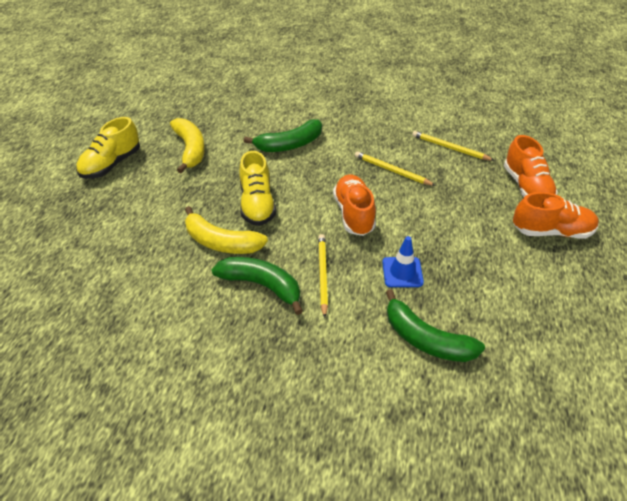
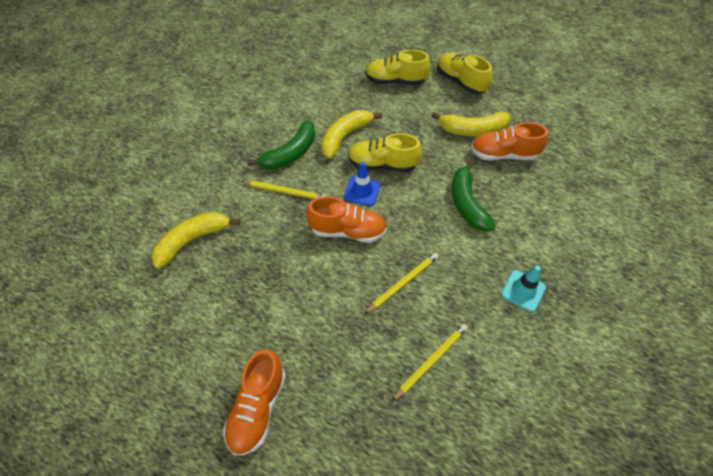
camera: 105 degrees right, 10 degrees up
blue traffic cone [382,236,424,287] -> blue traffic cone moved to [344,162,380,206]
green banana [386,289,485,362] -> yellow banana [151,212,240,269]
orange shoe [504,135,558,197] -> orange shoe moved to [471,122,548,161]
none -> yellow shoe [365,50,431,85]
none -> turquoise traffic cone [501,266,546,312]

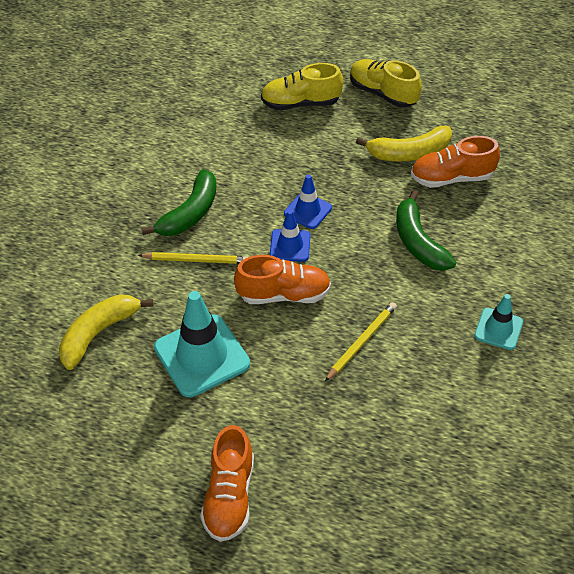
camera: 10 degrees left, 5 degrees down
yellow banana [321,110,382,159] -> none
yellow shoe [348,133,422,172] -> blue traffic cone [284,174,332,229]
yellow pencil [392,324,468,401] -> none
none -> turquoise traffic cone [154,291,250,397]

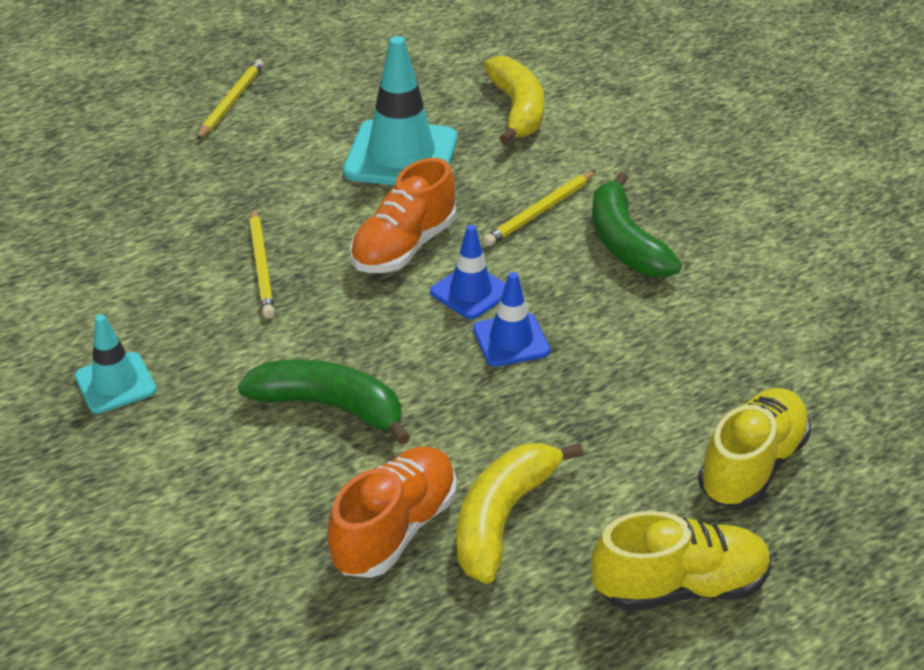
camera: 130 degrees right, 10 degrees down
orange shoe [200,425,254,542] -> yellow pencil [197,59,264,140]

